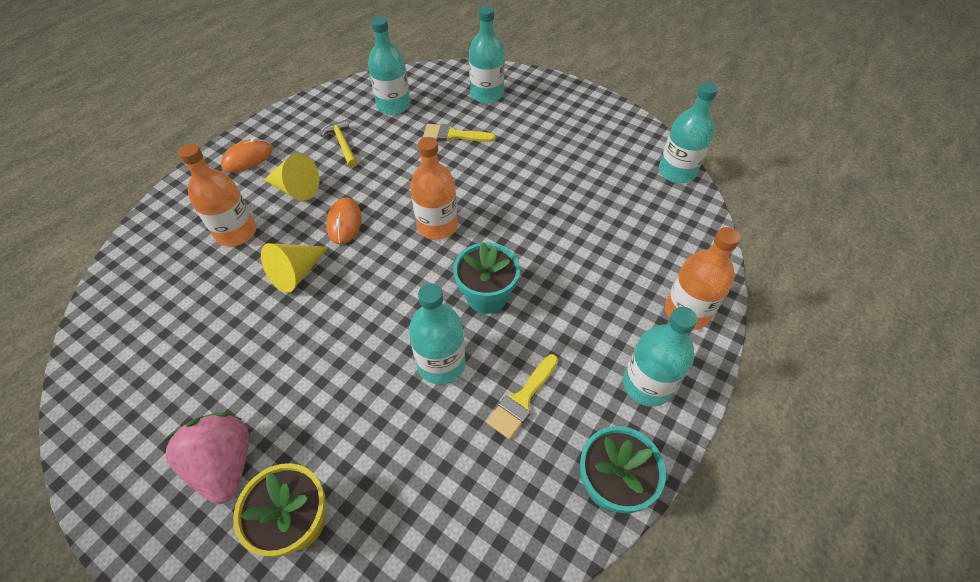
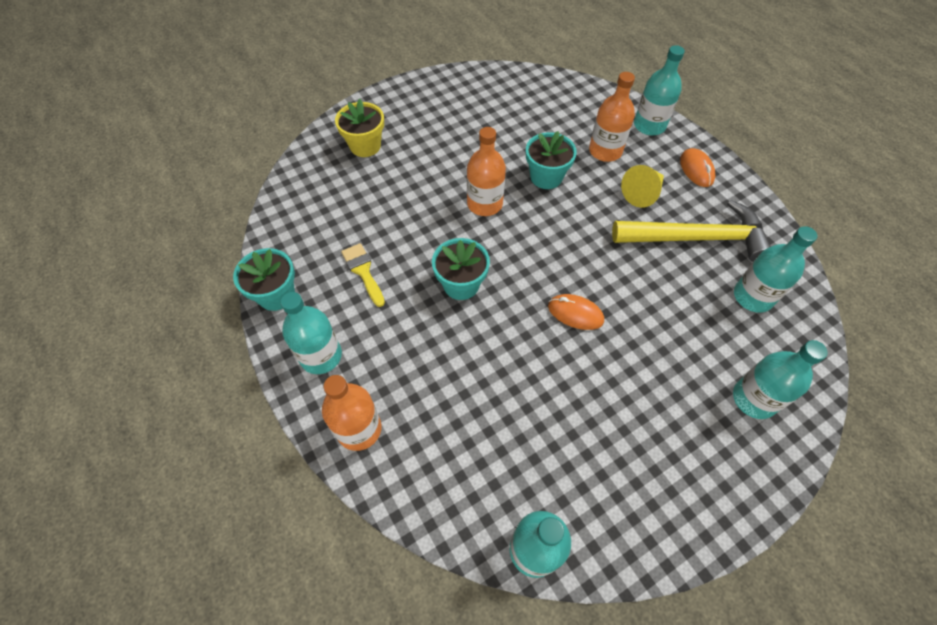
camera: 115 degrees right, 5 degrees up
pink strawberry [162,412,249,504] -> none
yellow cone [261,243,328,293] -> turquoise flower pot [526,131,577,189]
yellow hammer [321,120,357,167] -> yellow hammer [612,200,771,262], size x2.23
orange mouse [326,197,362,245] -> orange mouse moved to [548,294,604,330]
turquoise bottle [409,283,466,385] -> turquoise bottle moved to [634,45,685,135]
orange bottle [410,137,458,240] -> orange bottle moved to [467,127,506,216]
yellow brush [423,124,496,142] -> none

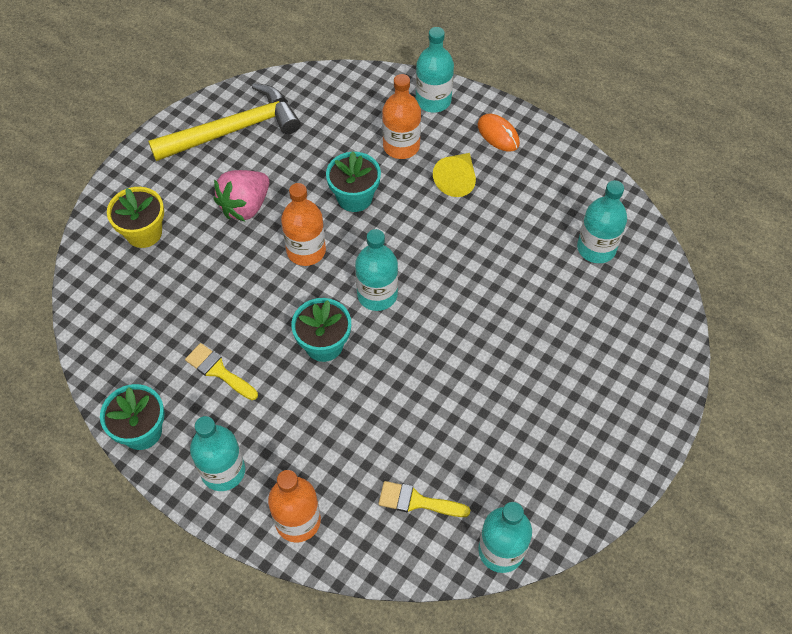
camera: 25 degrees left, 0 degrees up
orange mouse [548,294,604,330] -> none
yellow hammer [612,200,771,262] -> yellow hammer moved to [148,83,300,161]
turquoise bottle [733,340,828,419] -> turquoise bottle moved to [355,229,398,311]
none -> pink strawberry [213,170,269,222]
none -> yellow brush [378,481,470,517]

